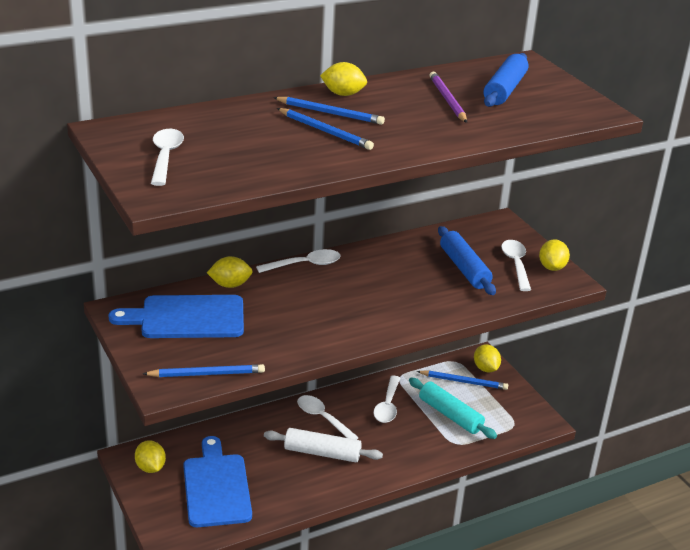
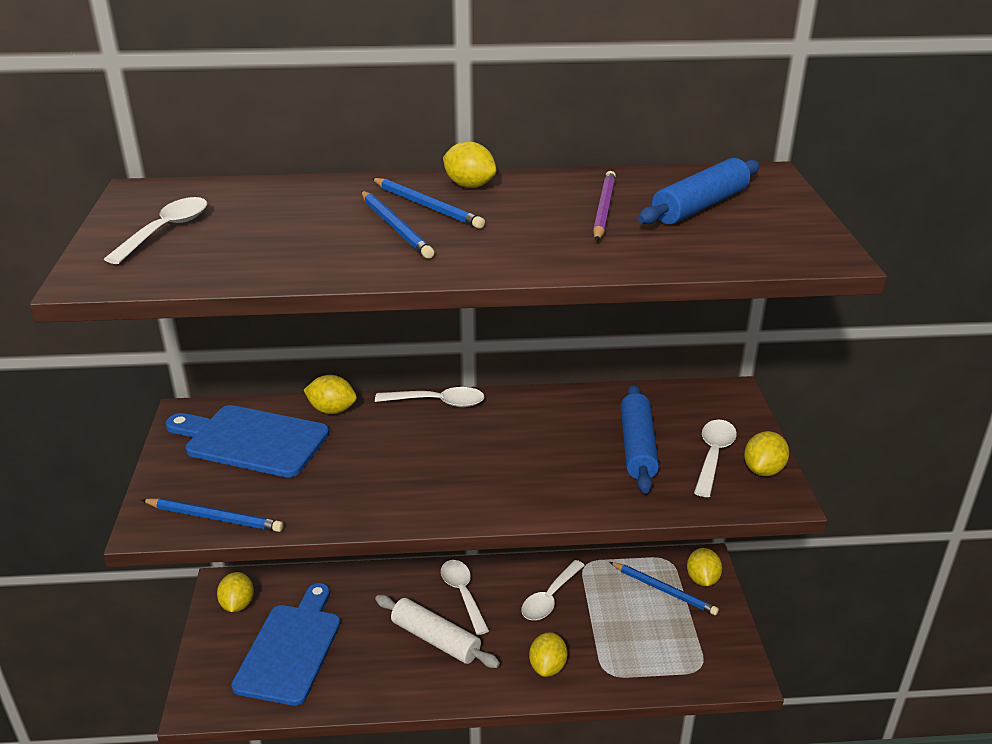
camera: 25 degrees right, 0 degrees up
turquoise rolling pin [409,378,497,439] -> none
none -> yellow lemon [529,632,567,677]

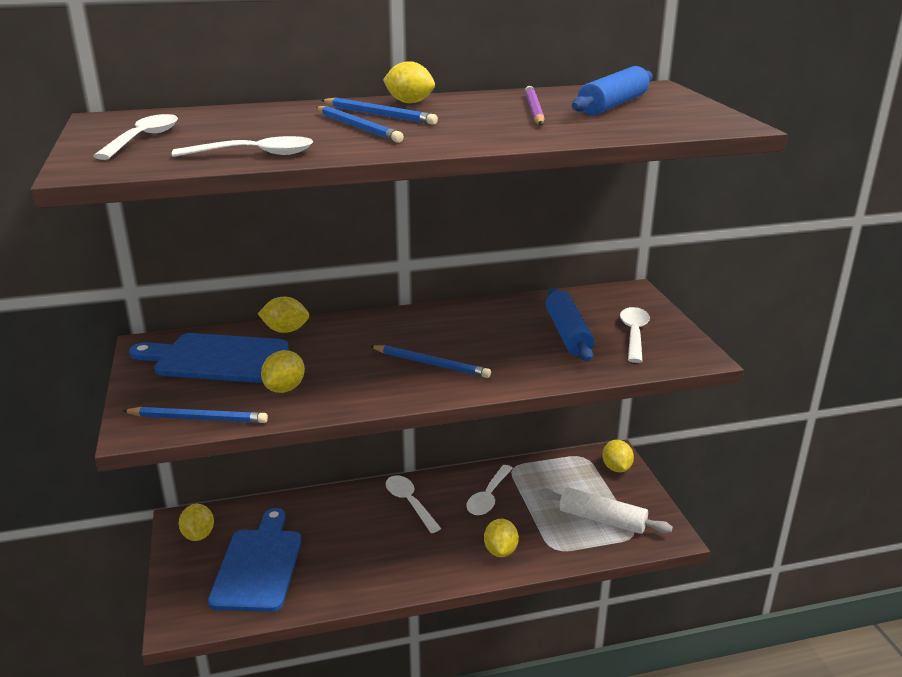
camera: 10 degrees left, 5 degrees down
white spoon [375,387,484,407] -> white spoon moved to [172,136,313,157]
white rolling pin [375,595,500,668] -> white rolling pin moved to [538,487,673,534]
blue pencil [610,562,719,615] -> blue pencil moved to [370,345,491,378]
yellow lemon [744,431,789,476] -> yellow lemon moved to [261,350,305,393]

